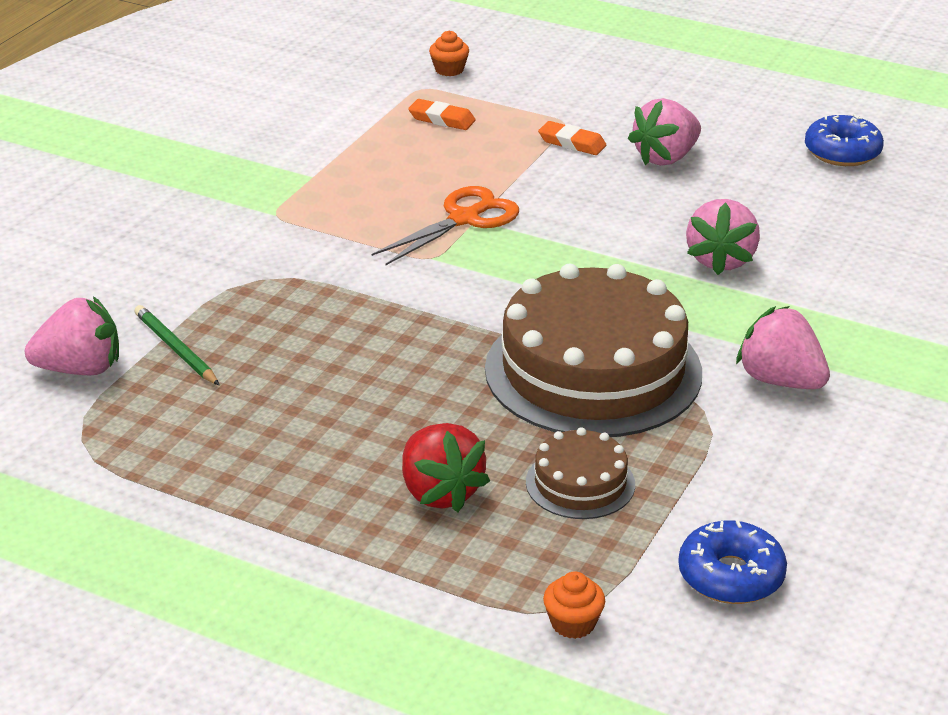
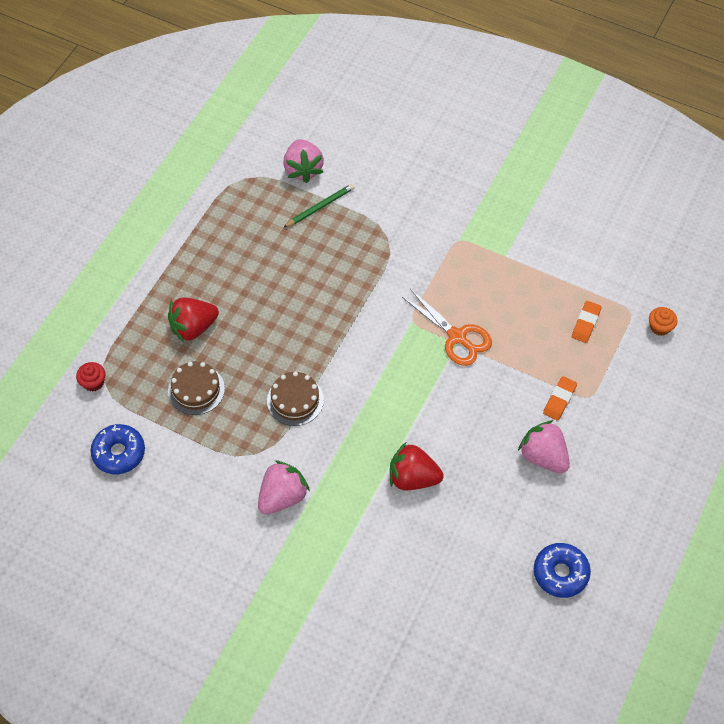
camera: 90 degrees right, 25 degrees up
brown cake [485,264,702,437] -> brown cake [267,371,324,426], size x0.47
orange cupcake [543,571,605,639] -> red cupcake [76,362,106,391]
pink strawberry [686,199,760,275] -> red strawberry [390,442,444,490]

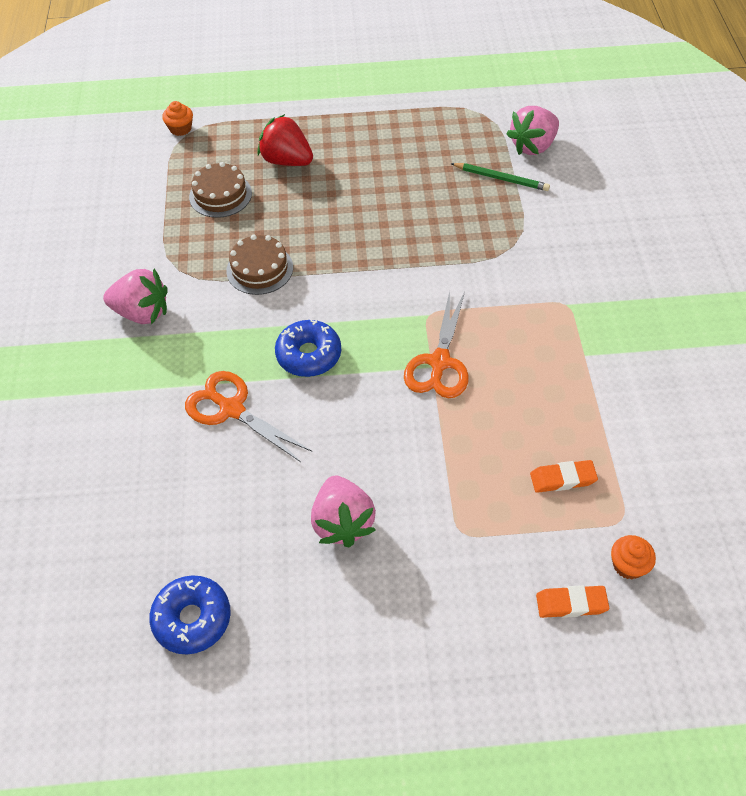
camera: 60 degrees right, 5 degrees down
red cupcake [76,362,106,391] -> orange cupcake [162,101,193,136]
blue donut [90,424,145,474] -> blue donut moved to [275,320,341,377]
red strawberry [390,442,444,490] -> orange scissors [185,371,312,462]
pink strawberry [518,420,570,473] -> pink strawberry turned 150 degrees clockwise [311,476,376,547]
orange eraser [543,376,577,420] -> orange eraser moved to [536,585,609,618]

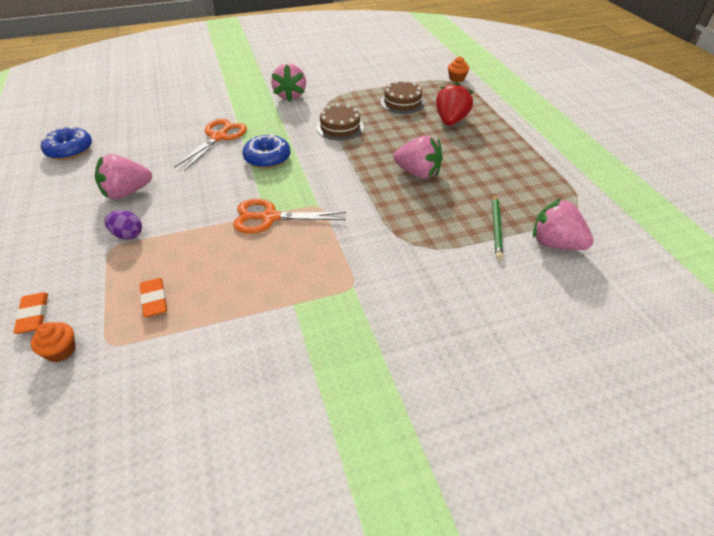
camera: 75 degrees right, 10 degrees down
none -> purple egg [104,210,142,240]
none -> pink strawberry [394,136,443,179]

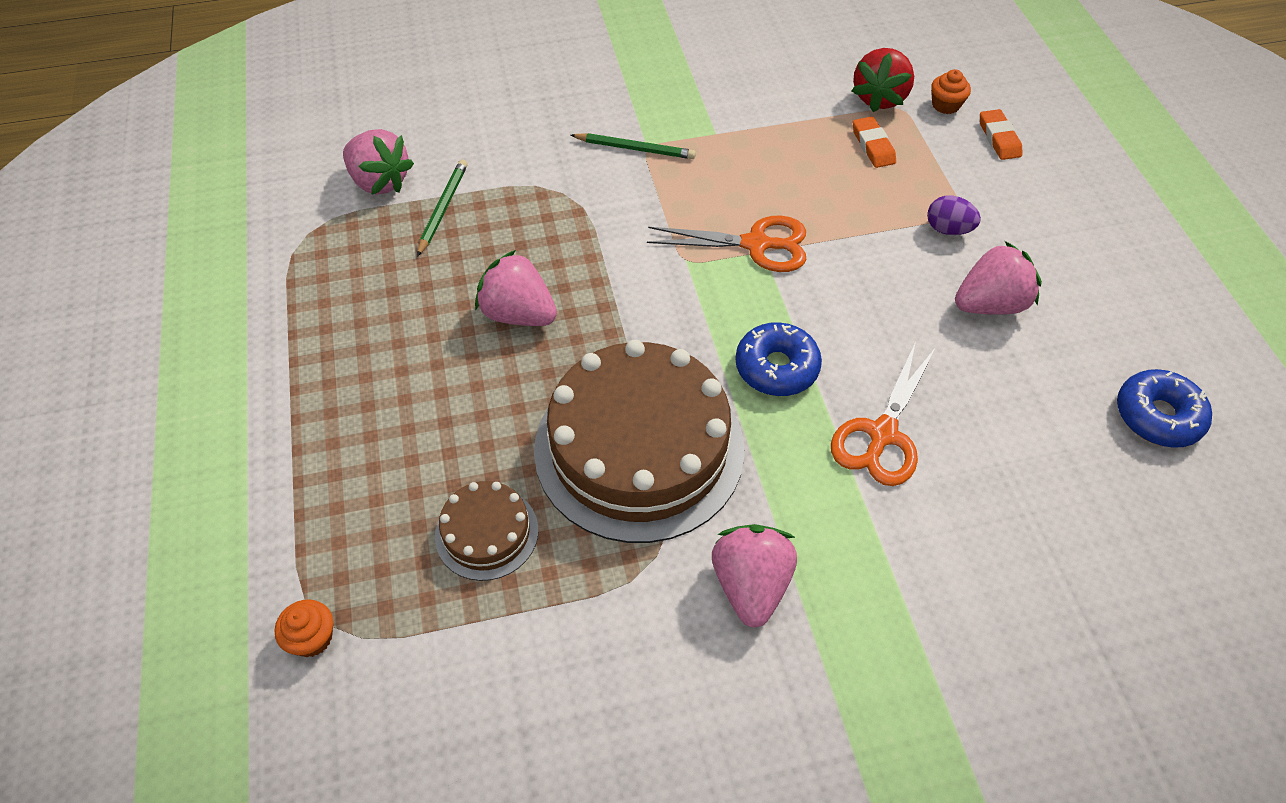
camera: 175 degrees left, 10 degrees up
brown cake [317,104,364,141] -> brown cake [534,339,744,543], size x2.15
red strawberry [436,82,473,126] -> red strawberry moved to [852,48,914,112]
none -> green pencil [570,133,696,159]

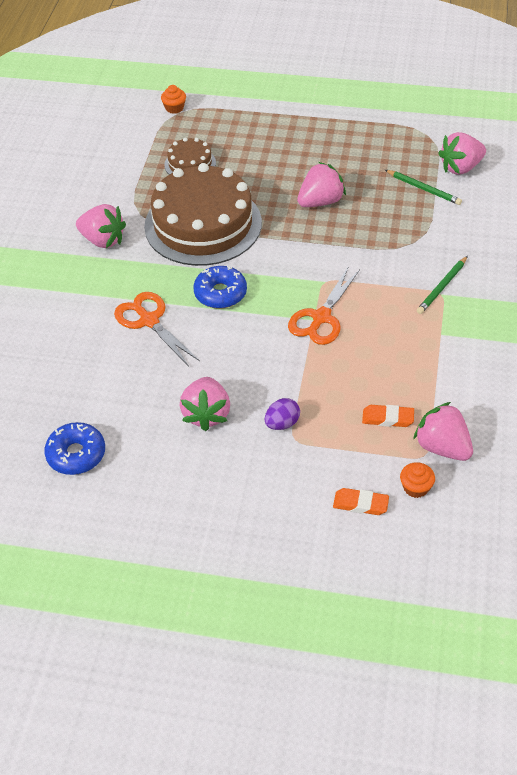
camera: 115 degrees right, 5 degrees down
red strawberry [852,48,914,112] -> pink strawberry [413,402,473,461]

